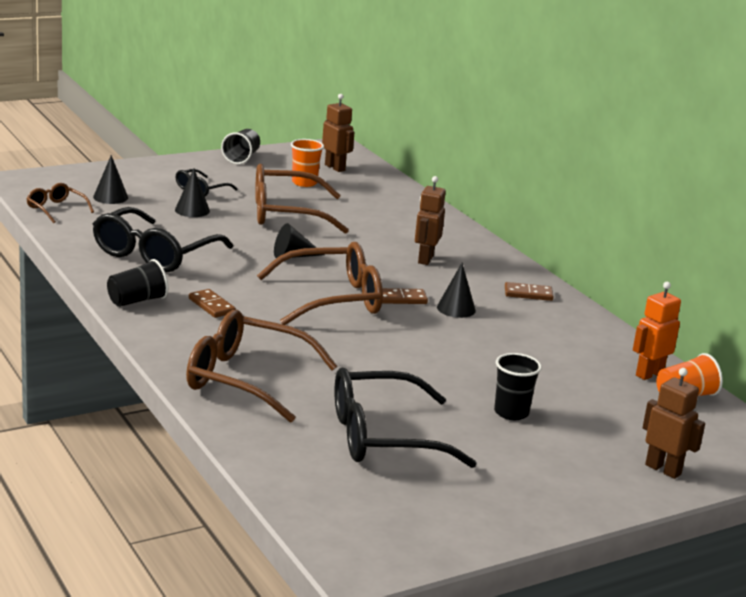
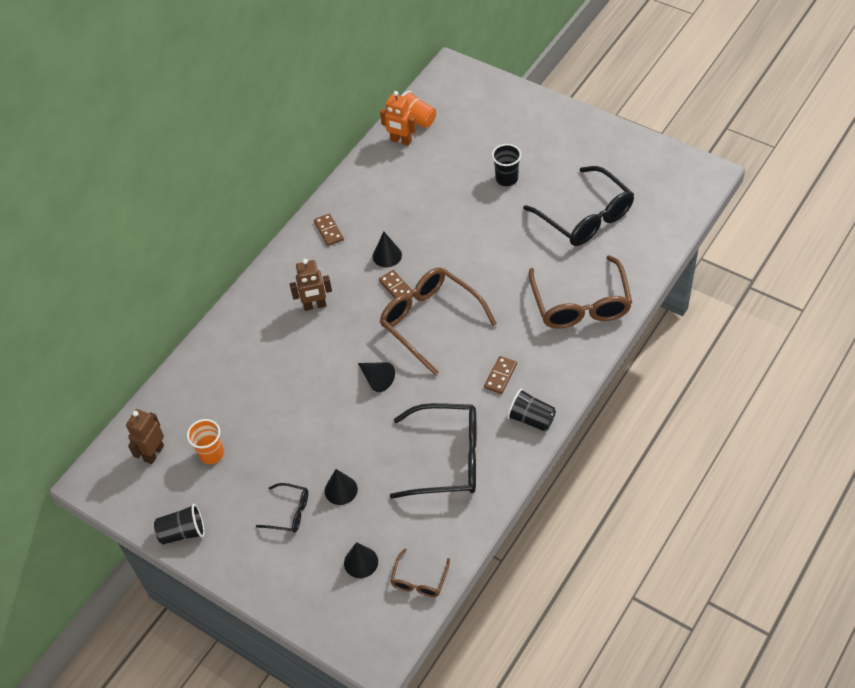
camera: 110 degrees left, 30 degrees up
brown glasses [255,164,349,234] -> none
brown robot [643,368,705,479] -> none

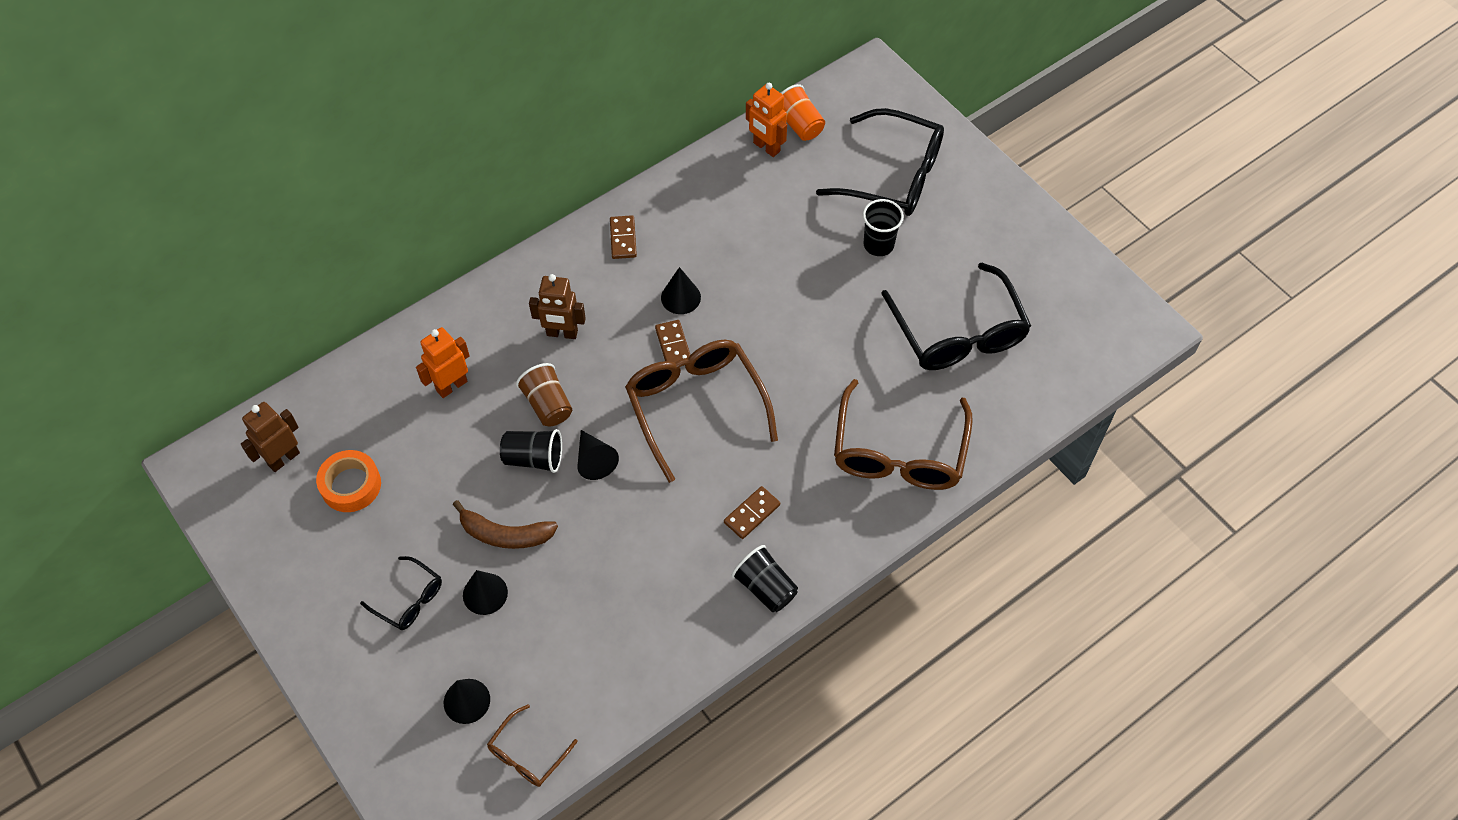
camera: 15 degrees right, 5 degrees up
black cup [154,504,204,544] -> black cup moved to [500,429,562,473]
orange cup [187,419,224,464] -> orange tape [316,450,381,512]
black glasses [390,403,476,499] -> black glasses moved to [816,108,944,216]
none -> orange robot [416,327,470,398]
none -> brown banana [453,500,558,549]
none -> brown cup [516,363,572,426]

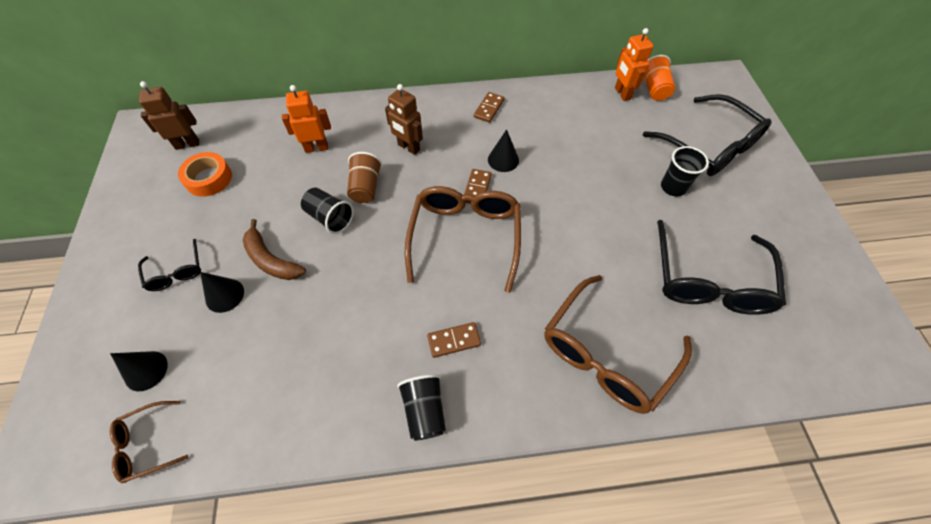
camera: 30 degrees right, 0 degrees up
black cone [578,430,619,480] -> none

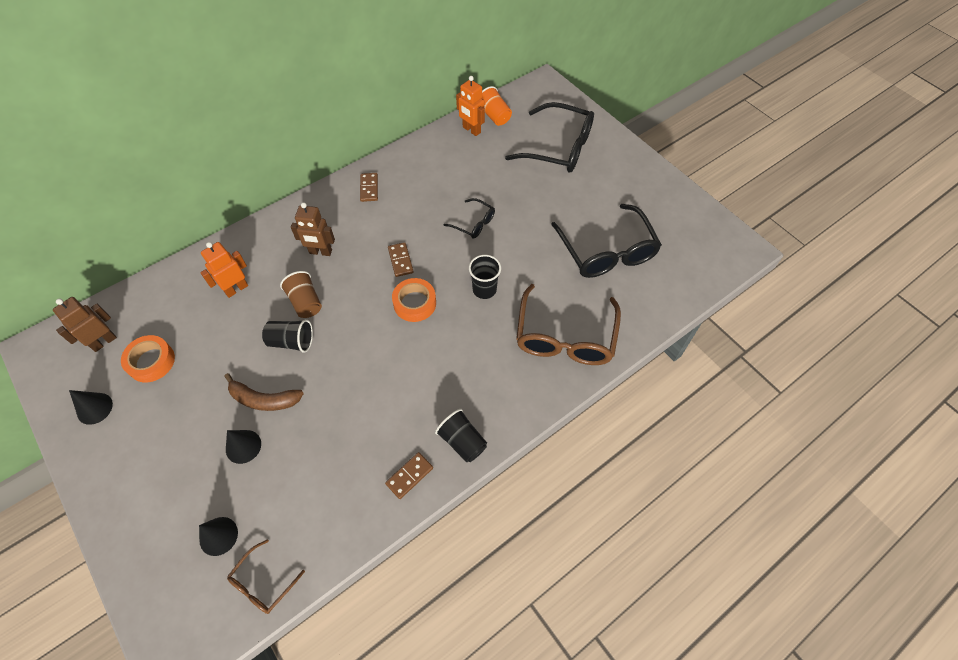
camera: 30 degrees left, 0 degrees up
black glasses [138,239,201,291] -> black glasses moved to [443,198,495,239]
brown glasses [405,186,521,293] -> orange tape [392,278,436,322]
brown domino [427,322,481,358] -> brown domino moved to [385,452,433,499]
black cone [488,129,519,172] -> black cone moved to [69,390,113,425]
black cup [661,146,709,196] -> black cup moved to [469,255,501,299]

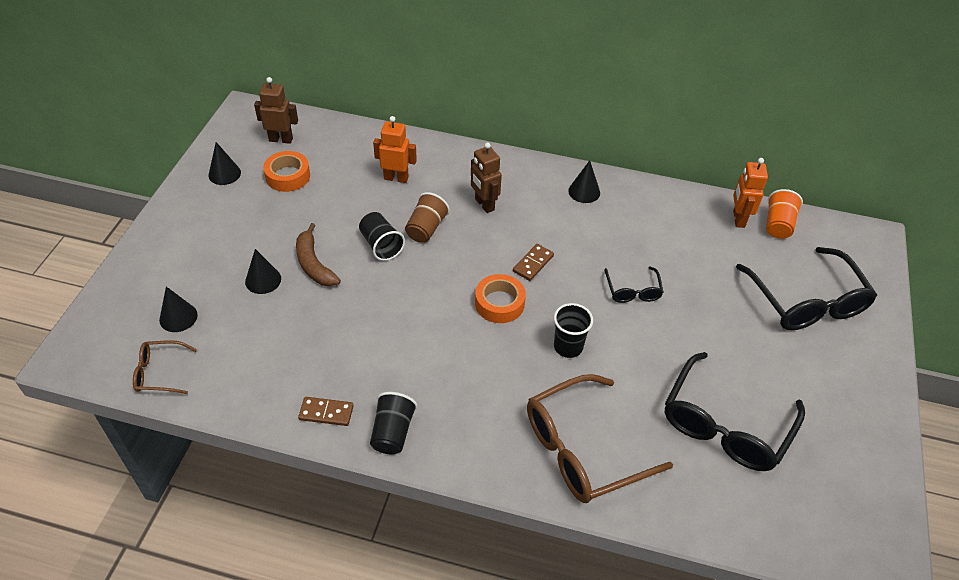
camera: 50 degrees right, 10 degrees down
brown domino [360,173,378,202] -> black cone [568,160,600,203]

